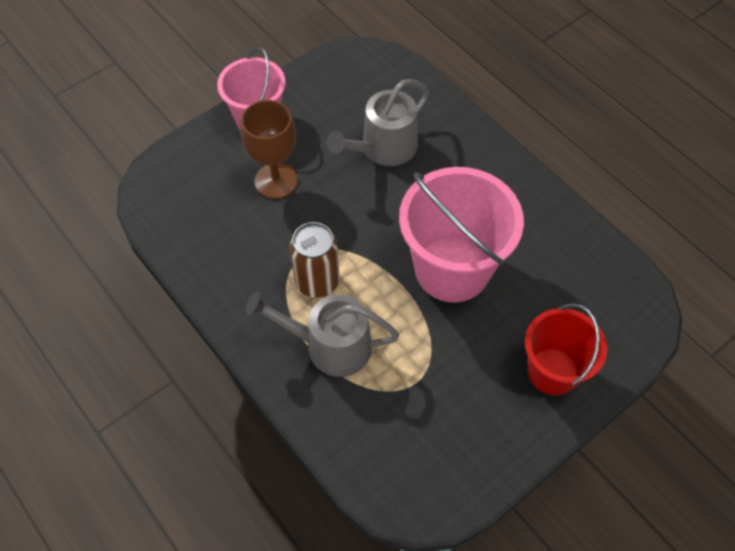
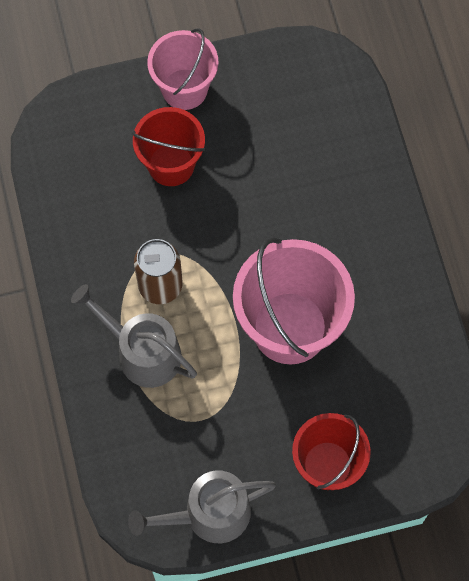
camera: 25 degrees right, 10 degrees up
brown goblet [241,100,298,199] -> red bucket [132,107,205,186]
grey watering can [327,79,429,166] -> grey watering can moved to [128,470,276,543]

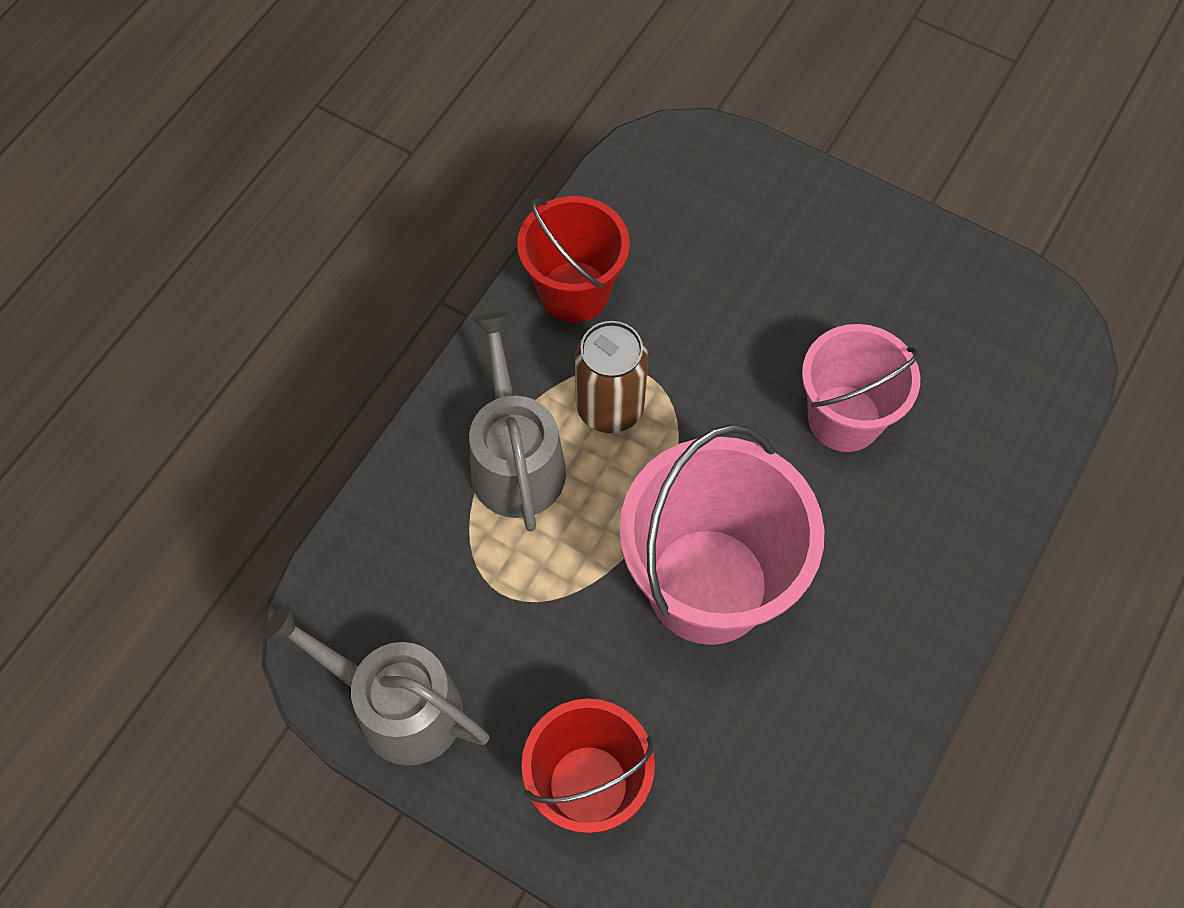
camera: 45 degrees right, 5 degrees down
red bucket [132,107,205,186] -> red bucket moved to [517,196,630,323]
pink bucket [147,28,219,110] -> pink bucket moved to [802,324,920,452]

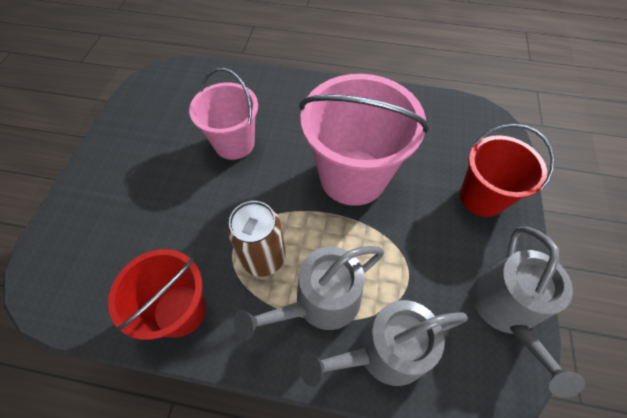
camera: 110 degrees left, 5 degrees down
none -> grey watering can [299,300,468,387]

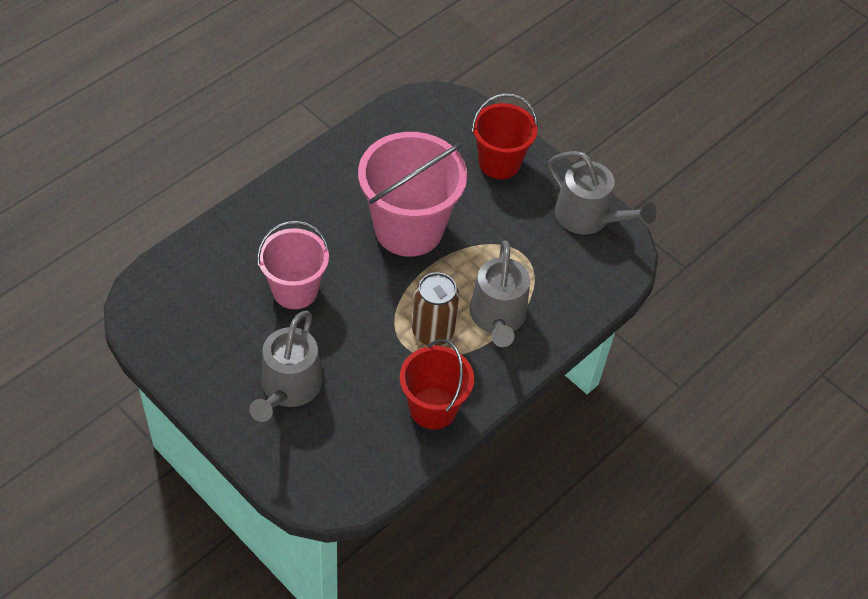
camera: 60 degrees left, 5 degrees down
grey watering can [299,300,468,387] -> grey watering can moved to [249,311,322,422]

